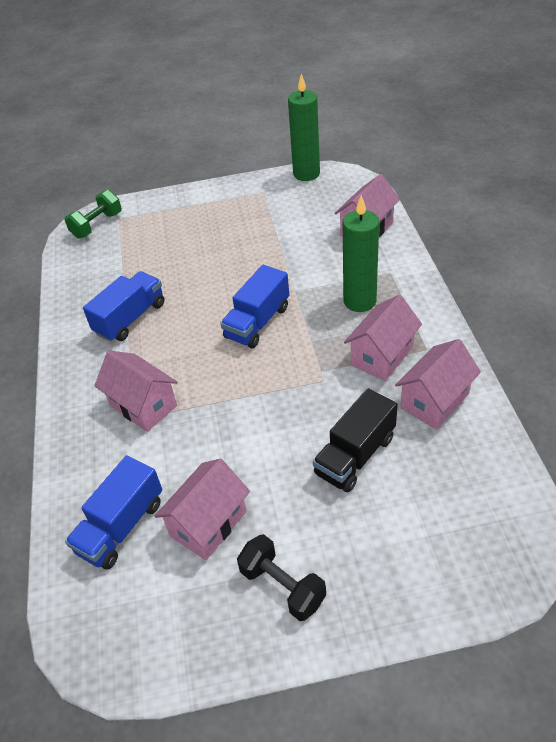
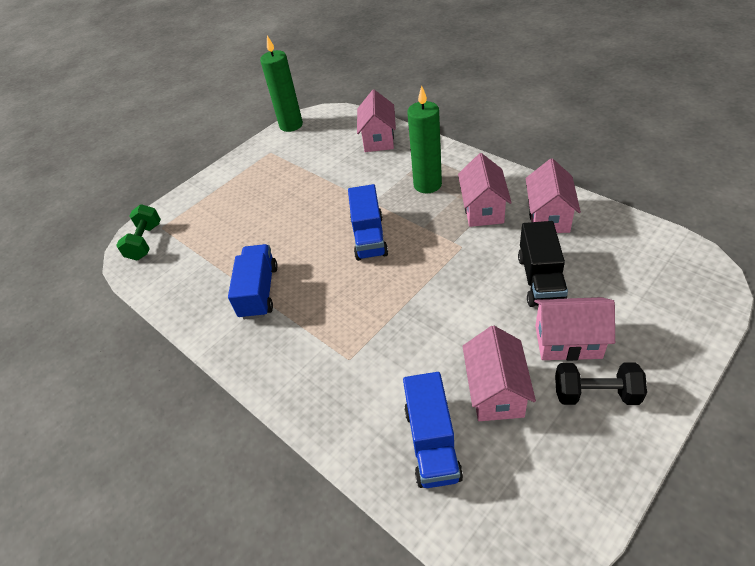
camera: 35 degrees left, 0 degrees up
pink house [94,350,177,432] -> pink house moved to [534,297,615,361]

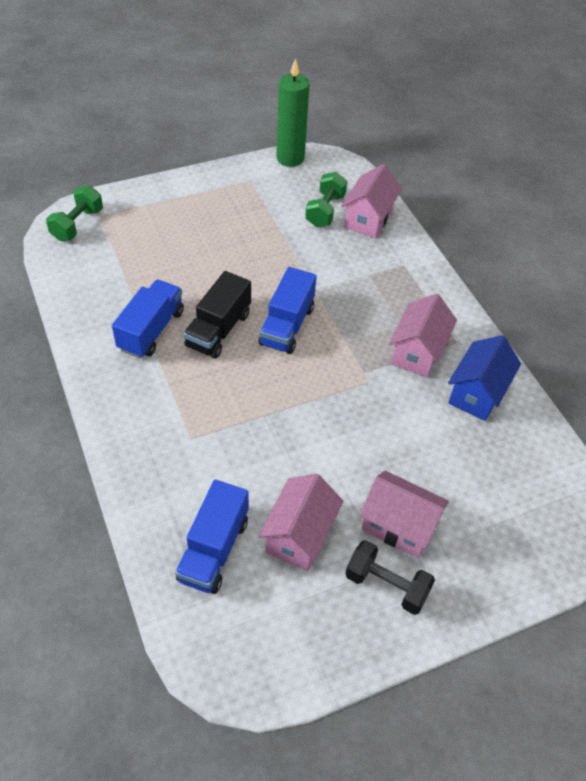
camera: 15 degrees right, 5 degrees up
green candle [407,86,442,193] -> none
black truck [518,221,568,307] -> black truck moved to [184,271,251,359]
pink house [525,158,581,233] -> blue house [448,335,521,421]
none -> green dumbbell [305,172,347,227]

